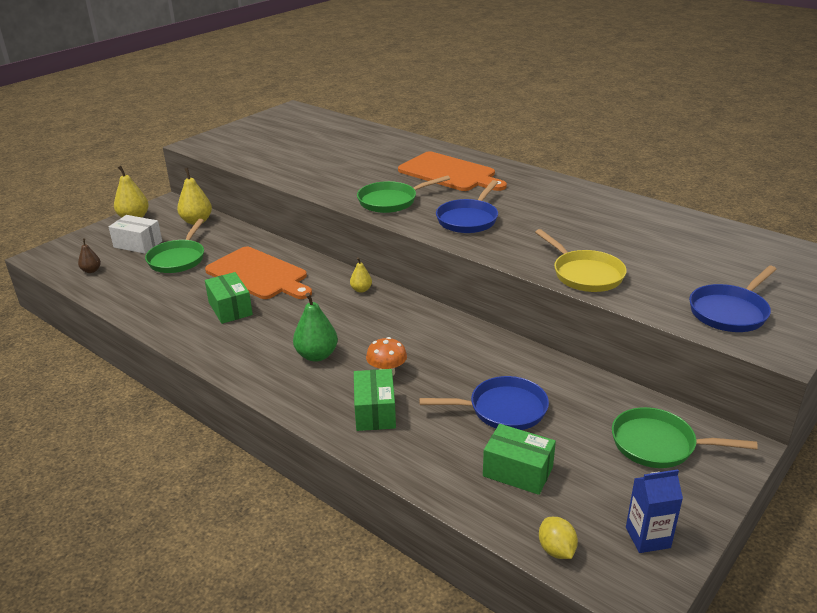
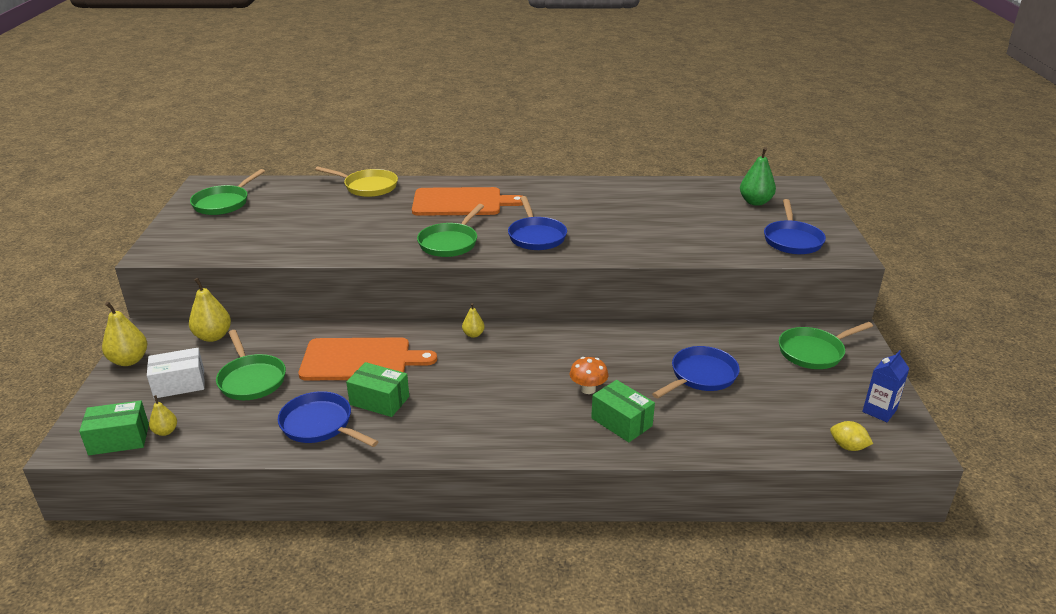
camera: 40 degrees left, 0 degrees up
brown pear [78,238,101,273] -> yellow pear [149,395,177,436]
green pear [293,293,338,362] -> green pear moved to [740,147,776,206]
green box [483,424,556,495] -> green box moved to [79,400,149,455]
yellow pan [535,229,627,292] -> yellow pan moved to [315,166,398,197]
none -> green pan [190,169,265,215]
none -> blue pan [278,391,379,447]

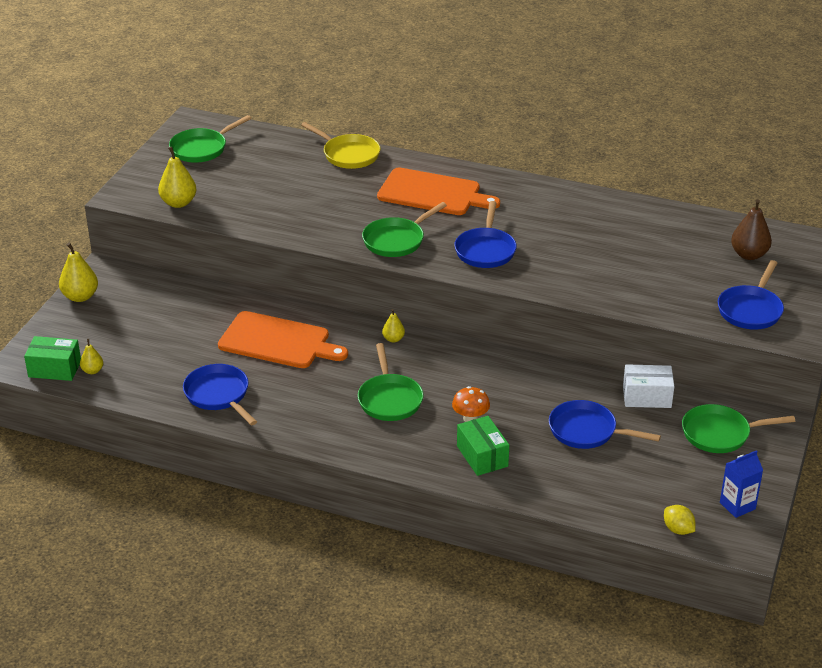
camera: 20 degrees right, 5 degrees up
white box [147,348,205,399] -> white box moved to [623,364,674,408]
yellow pear [189,278,231,342] -> yellow pear moved to [158,147,196,208]
green pan [216,330,286,400] -> green pan moved to [358,343,424,421]
green box [346,362,409,417] -> none
blue pan [652,346,740,398] -> blue pan turned 135 degrees counterclockwise [549,400,661,449]
green pear [740,147,776,206] -> brown pear [731,199,772,260]

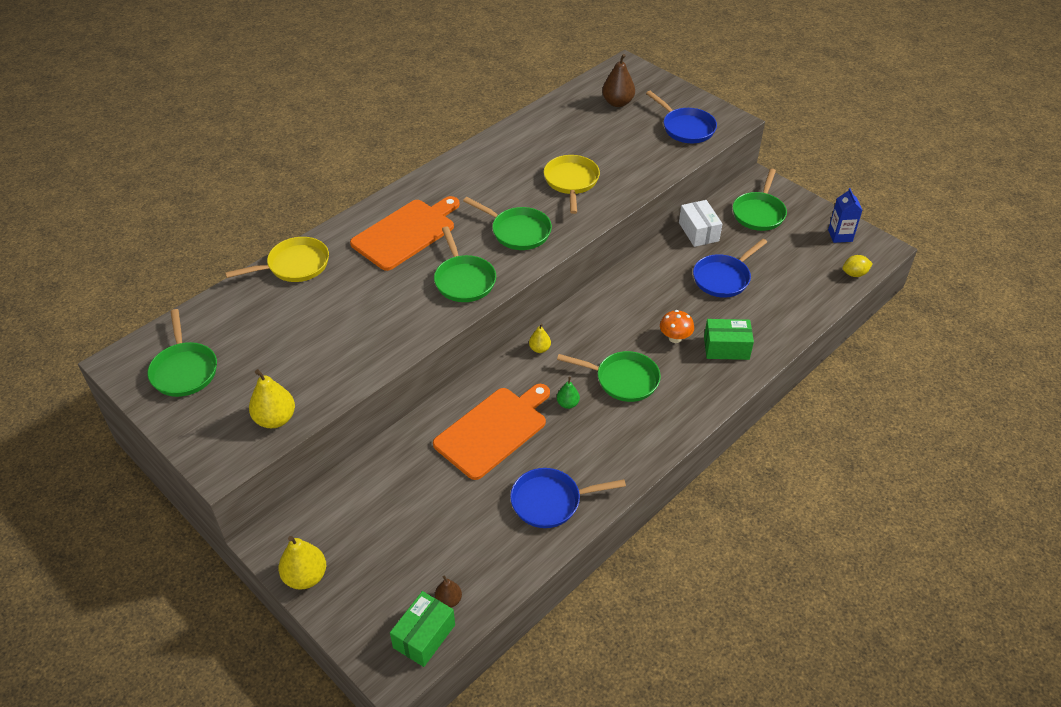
camera: 65 degrees left, 10 degrees up
yellow pear [80,339,103,374] -> brown pear [435,575,462,608]
blue pan [454,201,517,268] -> green pan [463,197,552,250]
white box [623,364,674,408] -> white box turned 45 degrees counterclockwise [679,200,722,247]
none -> yellow pan [544,155,600,214]
none -> green pear [557,377,580,409]

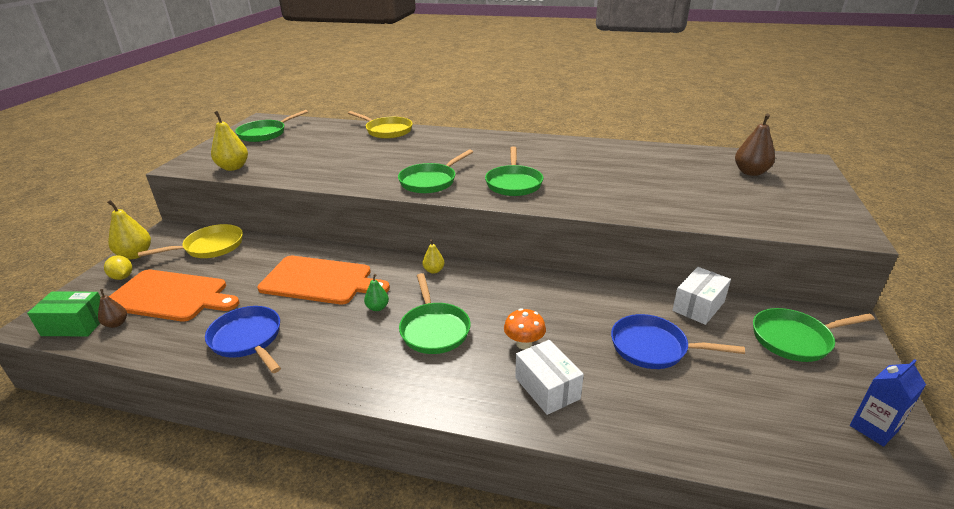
camera: 60 degrees right, 15 degrees down
orange cutting board [350,196,460,271] -> orange cutting board moved to [109,269,239,322]
yellow pan [544,155,600,214] -> yellow pan moved to [138,224,243,258]
blue pan [646,91,717,143] -> none
green box [704,319,754,360] -> white box [515,340,584,415]
yellow lemon [843,255,873,277] -> yellow lemon moved to [104,255,132,280]

